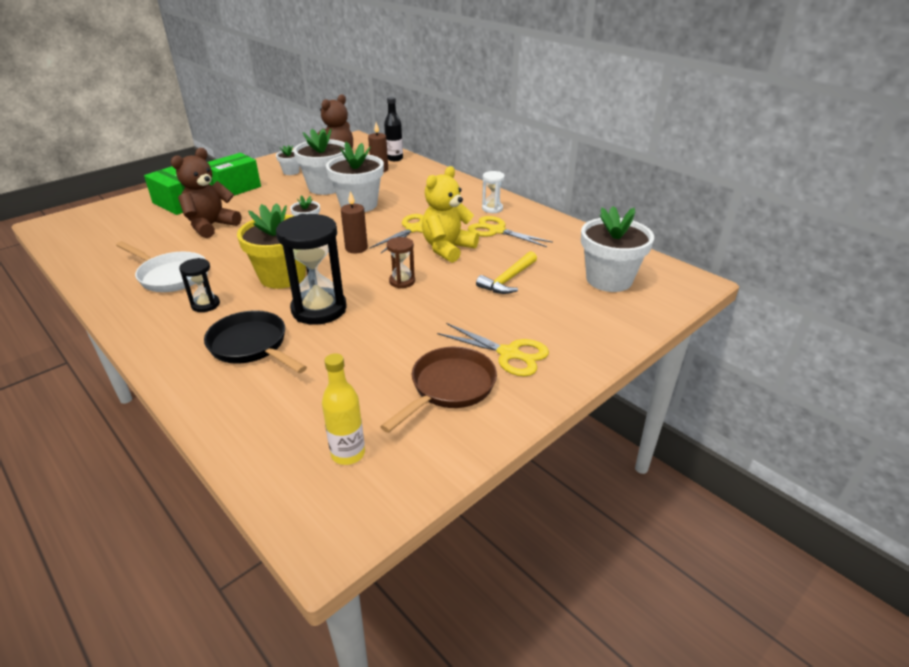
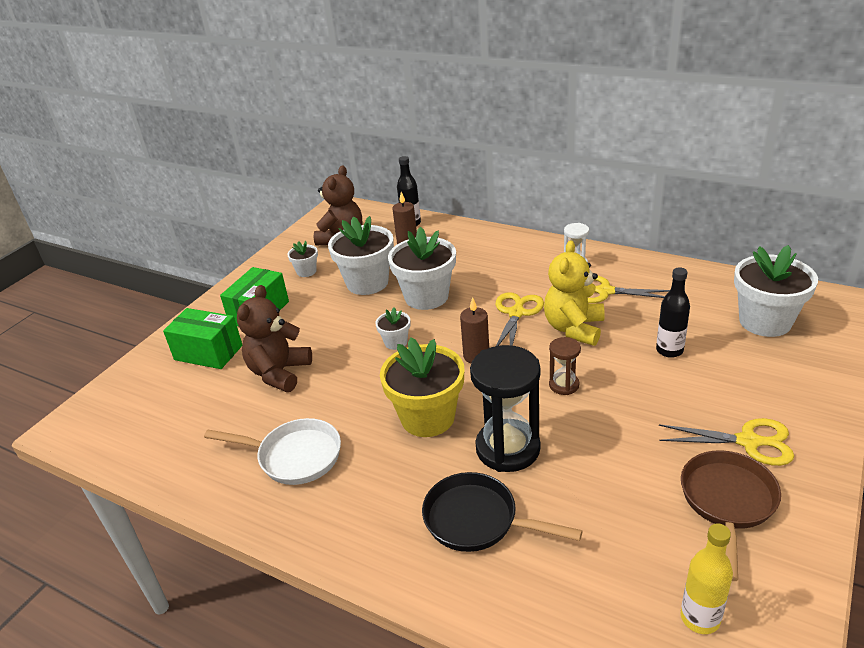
camera: 15 degrees left, 0 degrees up
black hourglass [179,258,220,312] -> none
yellow hammer [476,251,537,294] -> black bottle [656,268,690,358]

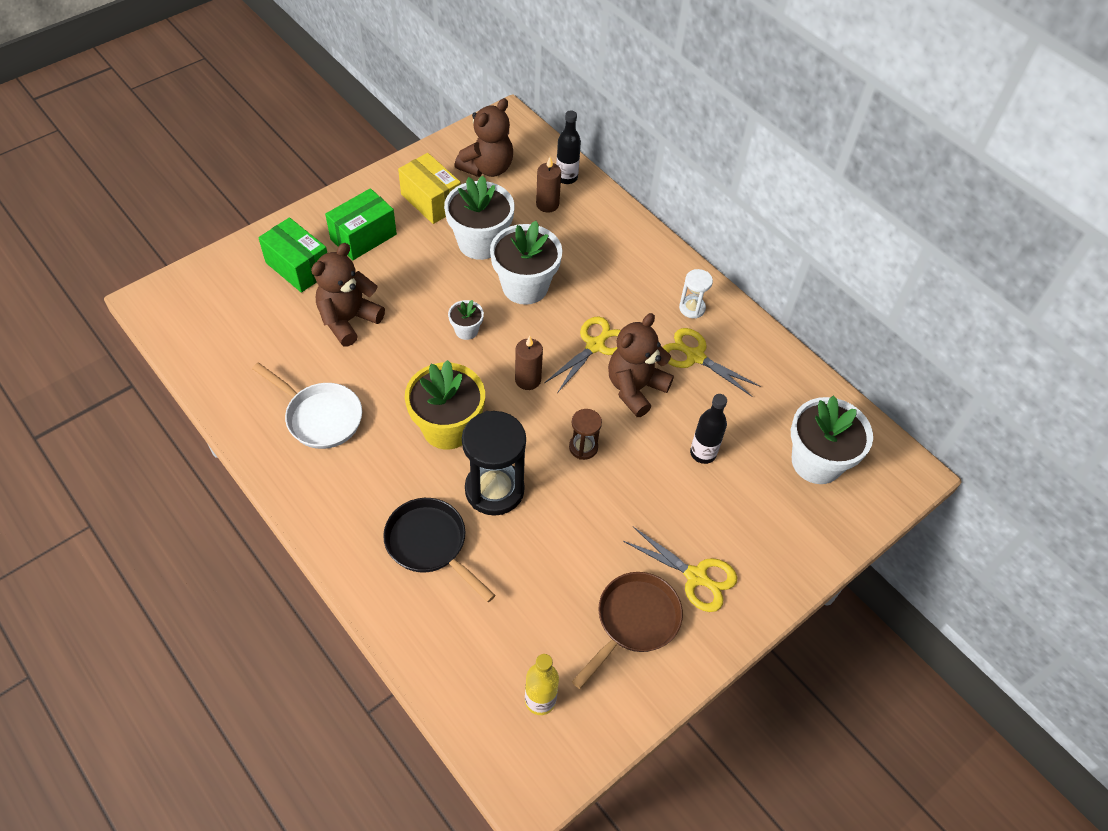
camera: 15 degrees right, 20 degrees up
white flower pot [287,241,318,277] -> yellow box [398,153,461,224]
yellow teddy bear [544,240,605,346] -> brown teddy bear [608,313,674,417]

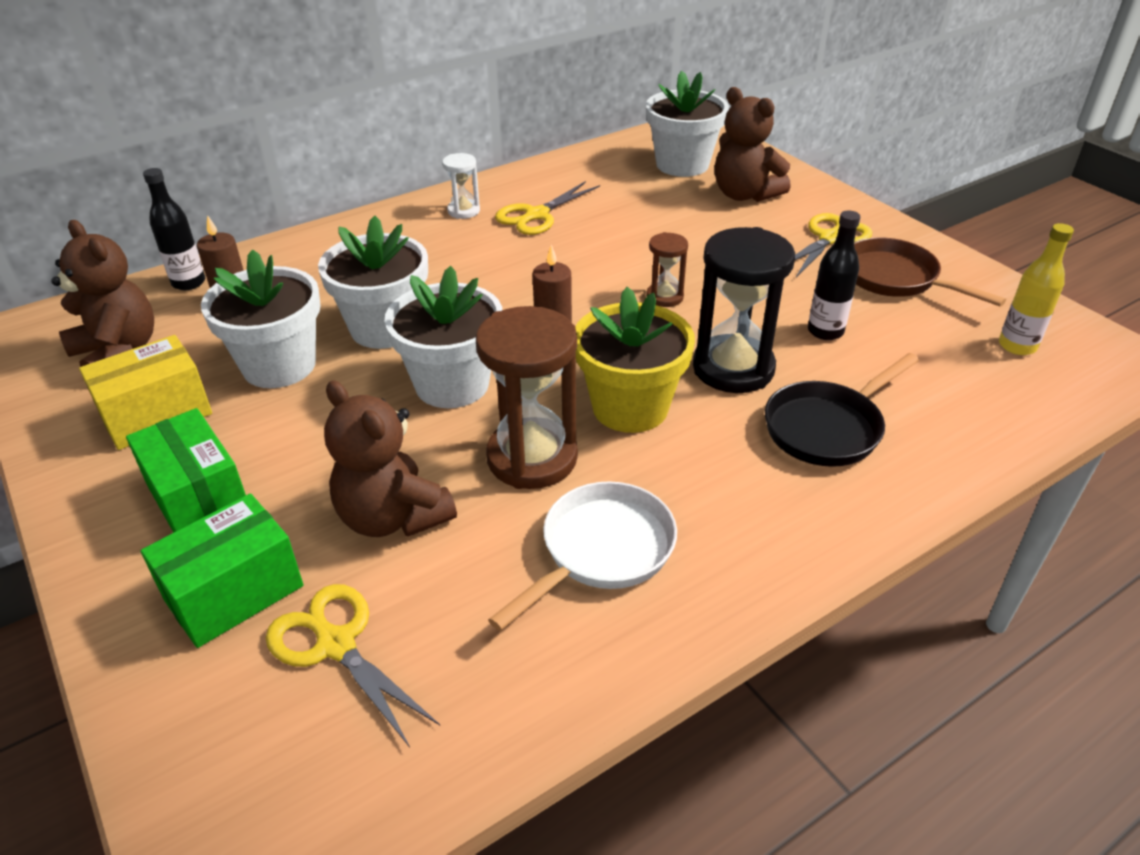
camera: 80 degrees left, 15 degrees down
white flower pot [448,300,484,340] -> white flower pot [385,266,502,408], size x2.06
yellow scissors [544,316,621,393] -> yellow scissors moved to [266,584,440,747]
brown teddy bear [608,313,674,417] -> brown teddy bear moved to [715,87,791,202]
black bottle [690,394,727,464] -> black bottle moved to [808,210,860,340]
none -> brown hourglass [476,306,578,489]

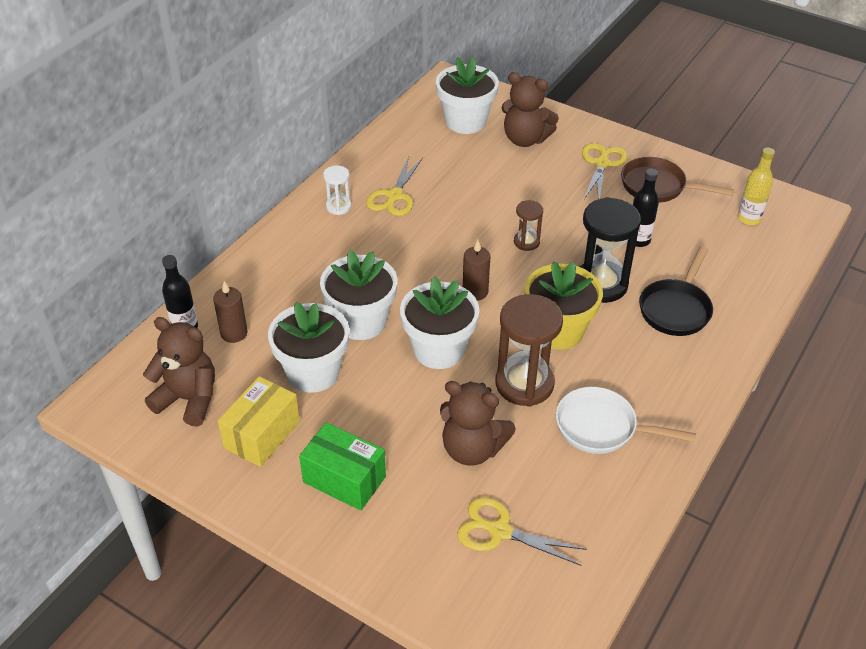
camera: 25 degrees left, 5 degrees up
green box [141,493,303,648] -> none
white pan [488,481,677,631] -> white pan turned 90 degrees counterclockwise [556,387,696,454]

